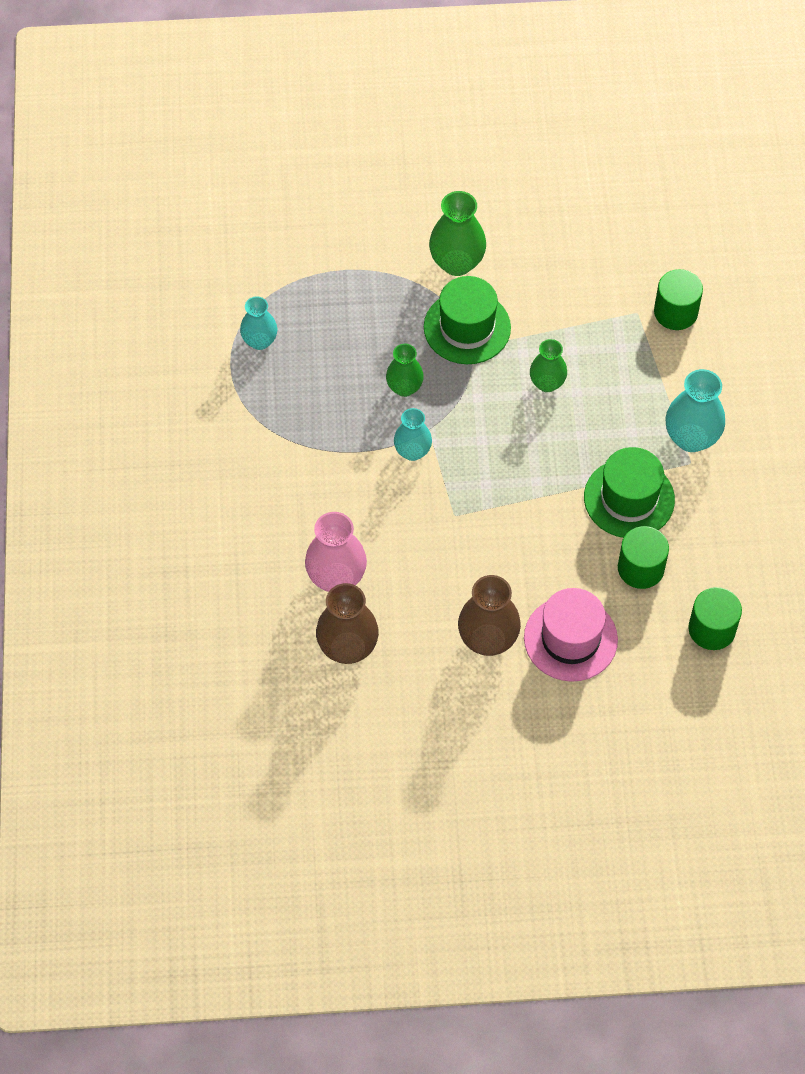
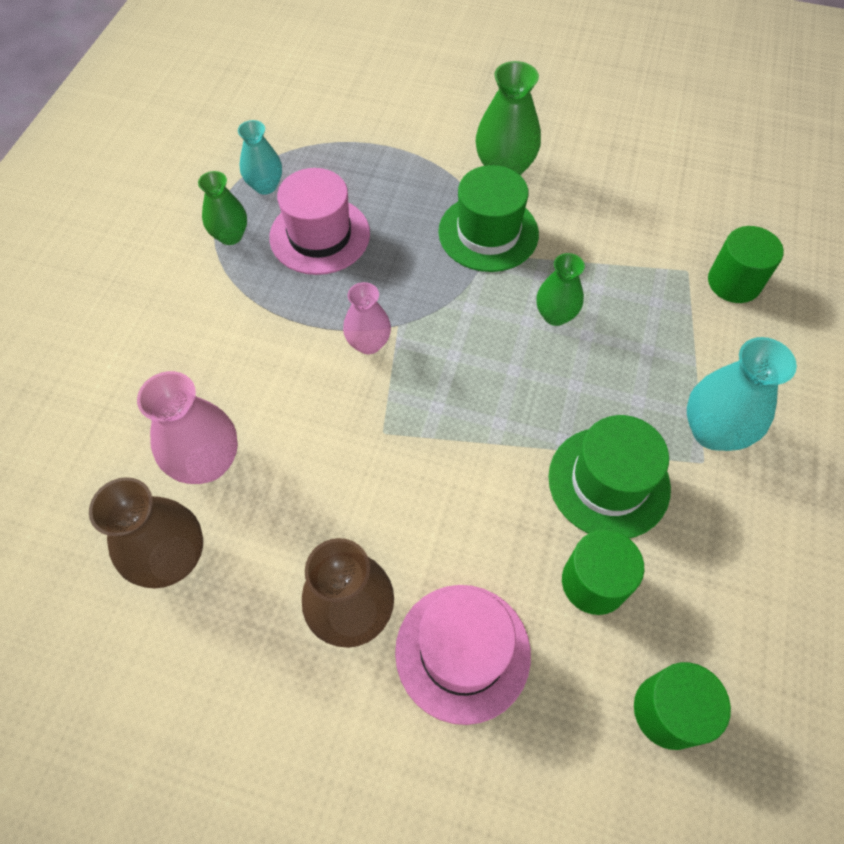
camera: 20 degrees right, 0 degrees up
green vase [386,344,424,397] -> green vase moved to [198,171,247,245]
turquoise vase [394,408,432,461] -> pink vase [343,282,391,354]
none -> pink hat [269,168,370,275]

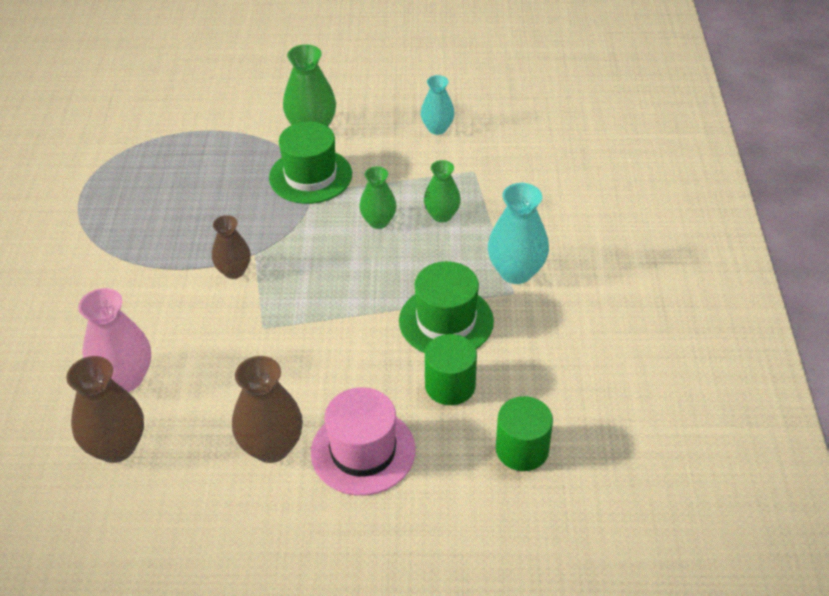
camera: 15 degrees left, 15 degrees down
green vase [198,171,247,245] -> green vase moved to [424,160,461,222]
turquoise vase [238,120,282,195] -> turquoise vase moved to [421,75,455,135]
pink hat [269,168,370,275] -> none
pink vase [343,282,391,354] -> brown vase [212,215,251,279]
green cylinder [708,226,784,303] -> none

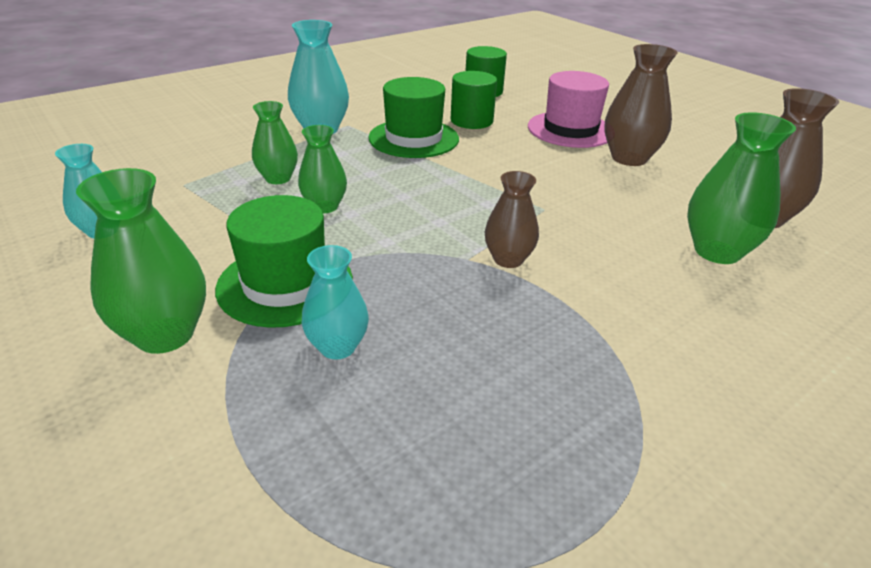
camera: 130 degrees left, 10 degrees down
pink vase [78,288,151,392] -> green vase [687,112,796,264]
none -> turquoise vase [302,245,369,359]

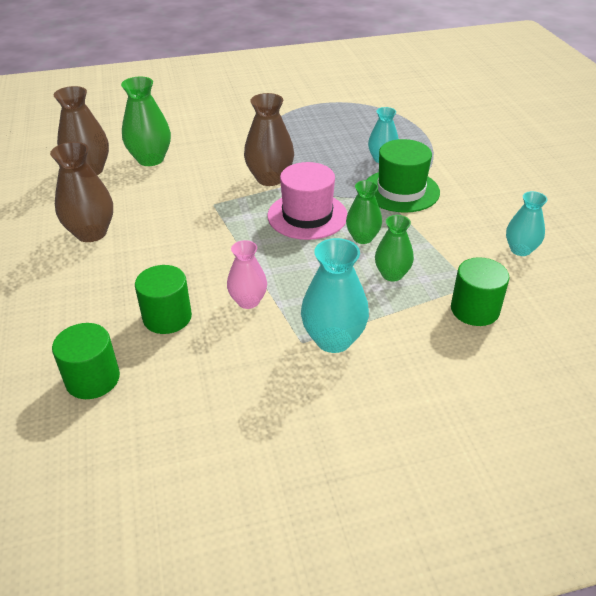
camera: 155 degrees left, 5 degrees up
green vase [76,168,206,354] -> none
green hat [368,77,459,158] -> pink vase [227,240,267,309]
brown vase [485,171,539,268] -> brown vase [244,93,294,186], size x1.56
pink hat [528,71,609,148] -> pink hat moved to [267,162,347,240]
none -> green cylinder [451,257,510,326]

